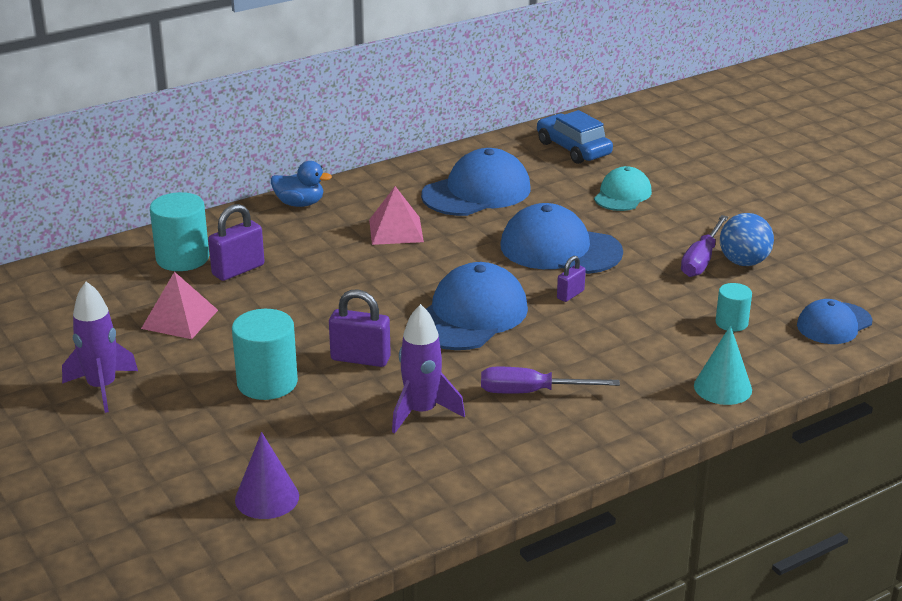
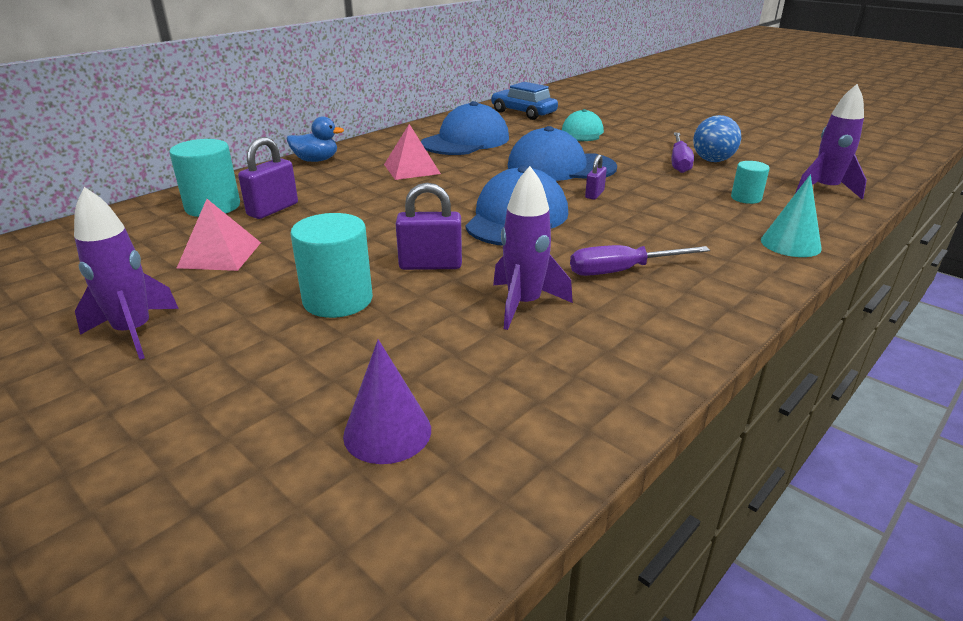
camera: 15 degrees left, 0 degrees up
blue cap [797,299,873,344] -> purple rocket [795,84,867,200]

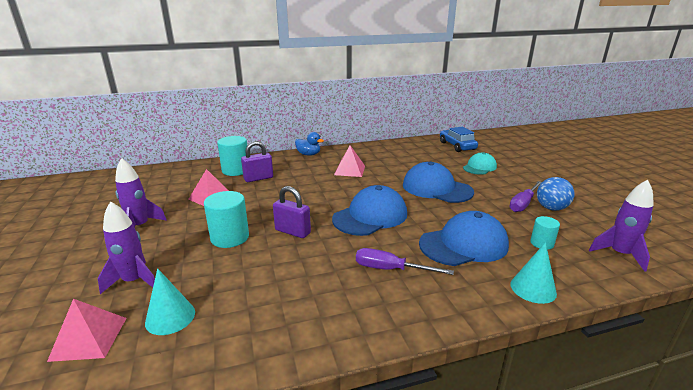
camera: 30 degrees right, 5 degrees down
purple cone [343,339,431,464] -> turquoise cone [145,268,195,335]
blue cap [421,101,509,155] -> blue cap moved to [419,211,509,266]
purple rocket [493,166,573,330] -> purple rocket moved to [98,201,155,294]
purple padlock [585,154,607,200] -> none
none -> pink pyramid [47,299,126,362]

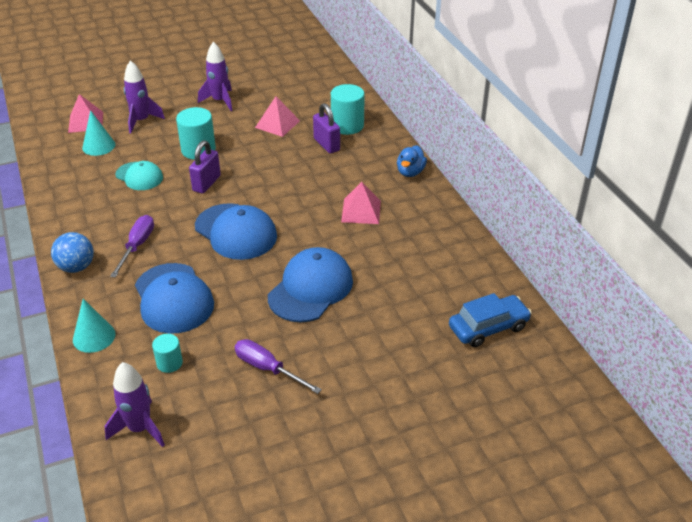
camera: 85 degrees right, 15 degrees up
turquoise cap [463,152,497,175] -> turquoise cap moved to [115,161,163,190]
blue ball [537,177,574,211] -> blue ball moved to [51,232,94,273]

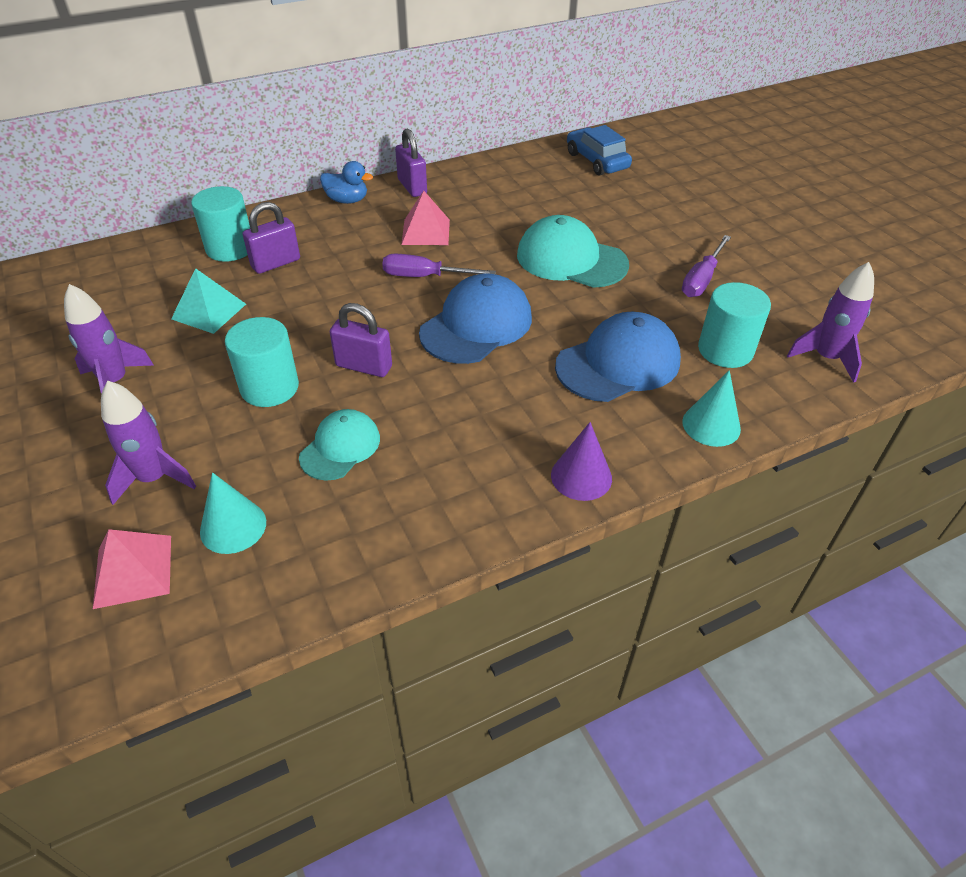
camera: 95 degrees left, 5 degrees up
blue ball [51,232,94,273] -> purple cone [551,422,612,501]
purple screwdriver [110,215,154,278] -> purple screwdriver moved to [382,254,496,277]
turquoise cylinder [152,334,183,373] -> turquoise cylinder [698,282,771,368], size x1.75
pink pyramid [255,96,300,137] -> turquoise pyramid [171,268,246,334]
blue cap [268,247,353,323] -> turquoise cap [517,215,629,288]
none -> purple padlock [395,128,427,197]

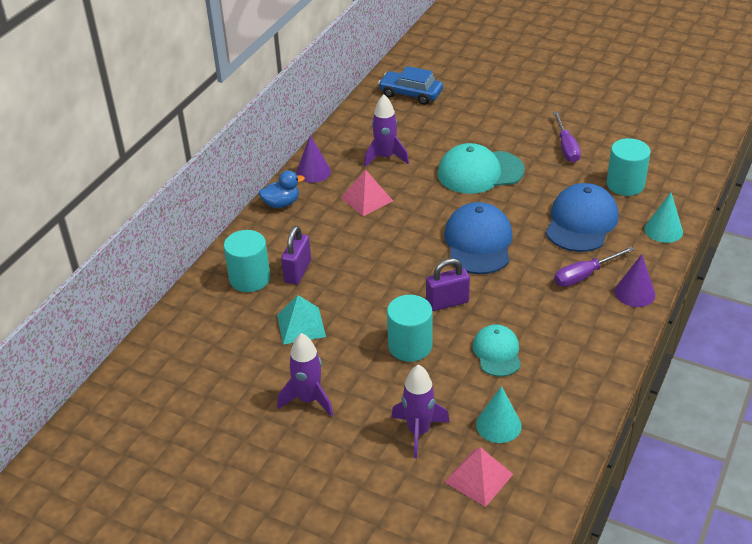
camera: 35 degrees left, 5 degrees down
purple screwdriver [382,254,496,277] -> purple screwdriver moved to [554,246,634,287]
purple padlock [395,128,427,197] -> purple cone [296,135,331,183]
purple rocket [787,262,874,383] -> purple rocket moved to [364,94,409,167]

